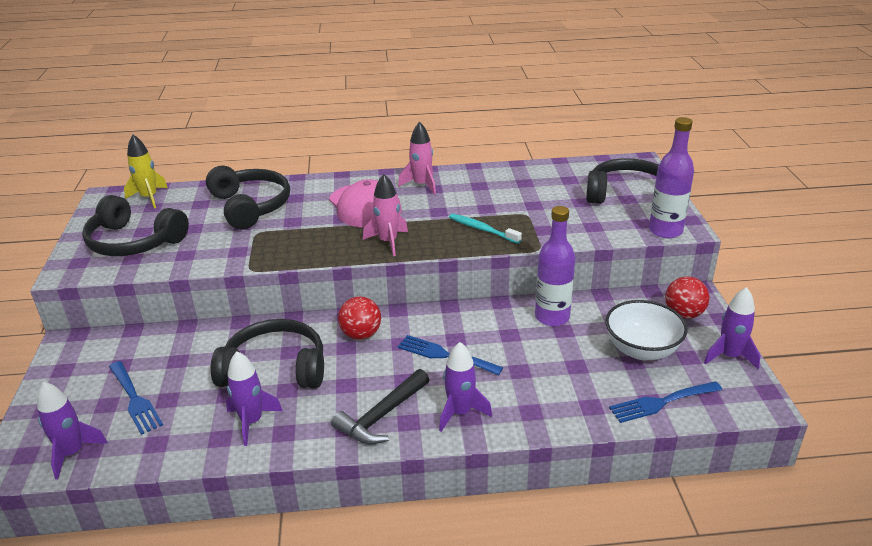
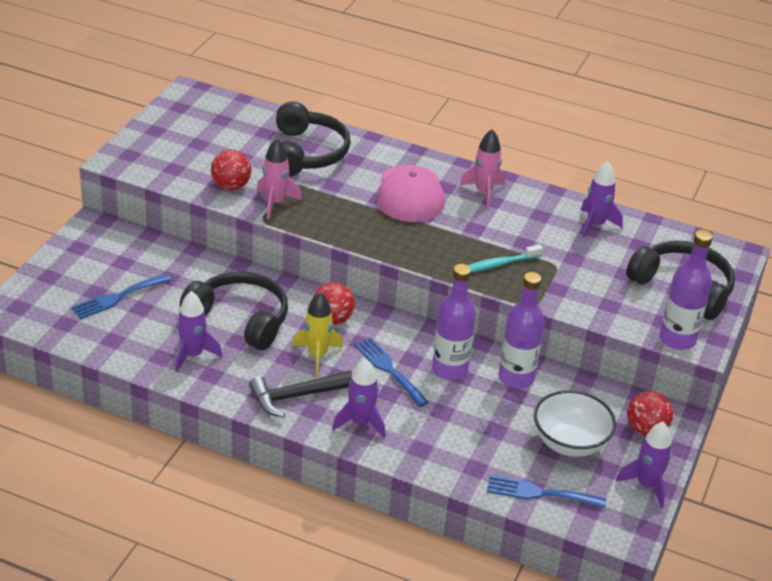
camera: 25 degrees right, 5 degrees up
purple rocket [37,382,108,479] -> purple rocket moved to [581,161,623,238]
black headphones [82,195,189,256] -> none
blue fork [109,361,163,435] -> blue fork turned 60 degrees clockwise [71,273,171,319]
yellow rocket [124,135,168,208] -> yellow rocket moved to [292,292,343,375]
pink rocket [363,174,408,256] -> pink rocket moved to [257,139,302,219]
turquoise toothbrush [449,214,522,244] -> turquoise toothbrush turned 90 degrees counterclockwise [468,244,543,273]
none -> red ball [211,150,251,190]
none -> purple bottle [432,264,476,380]

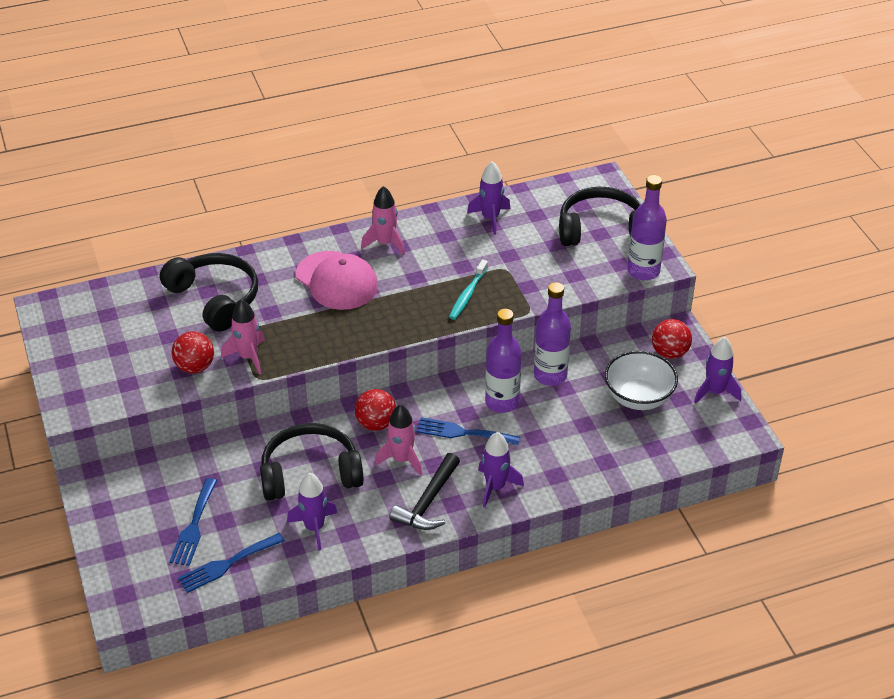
camera: 40 degrees left, 5 degrees up
yellow rocket [292,292,343,375] -> pink rocket [375,404,422,476]
blue fork [487,475,606,508] -> blue fork moved to [178,533,285,593]

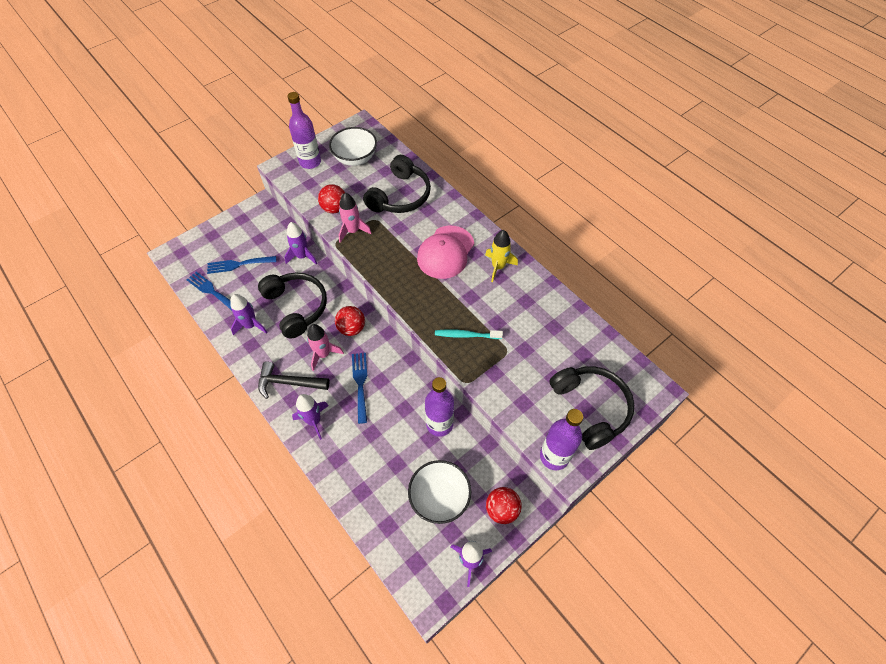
camera: 70 degrees right, 15 degrees up
pink rocket [361,186,405,255] -> yellow rocket [485,230,518,282]
purple rocket [467,161,510,235] -> purple rocket moved to [284,222,317,265]
purple bottle [485,309,522,413] -> purple bottle moved to [287,92,321,169]
none -> white bowl [329,127,377,166]

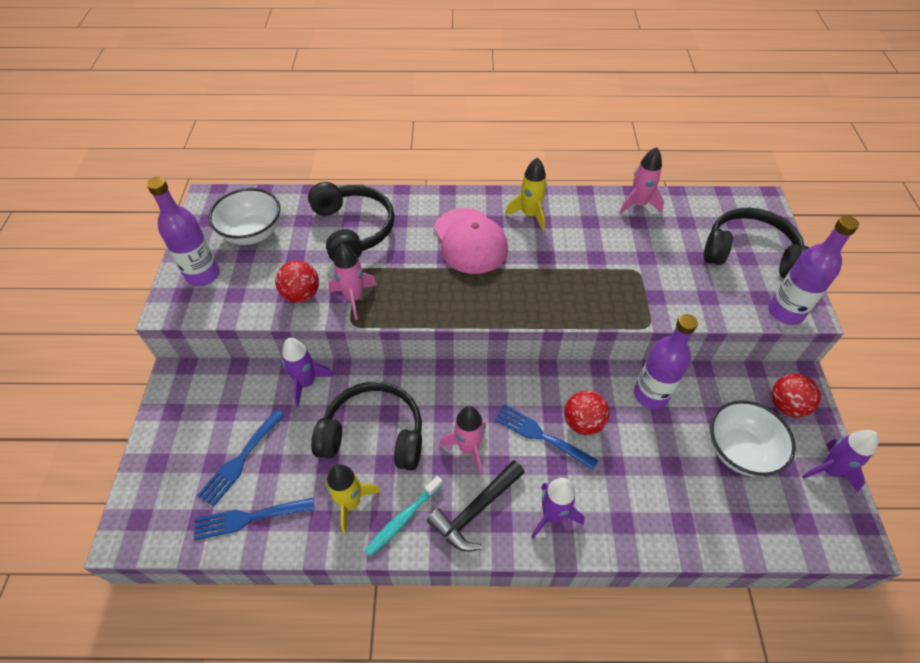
camera: 50 degrees left, 5 degrees down
purple rocket [230,294,268,336] -> yellow rocket [326,464,380,534]
red ball [335,306,365,336] -> red ball moved to [564,390,609,435]
turquoise toothbrush [435,330,503,339] -> turquoise toothbrush moved to [365,476,443,556]
none -> pink rocket [619,147,664,214]

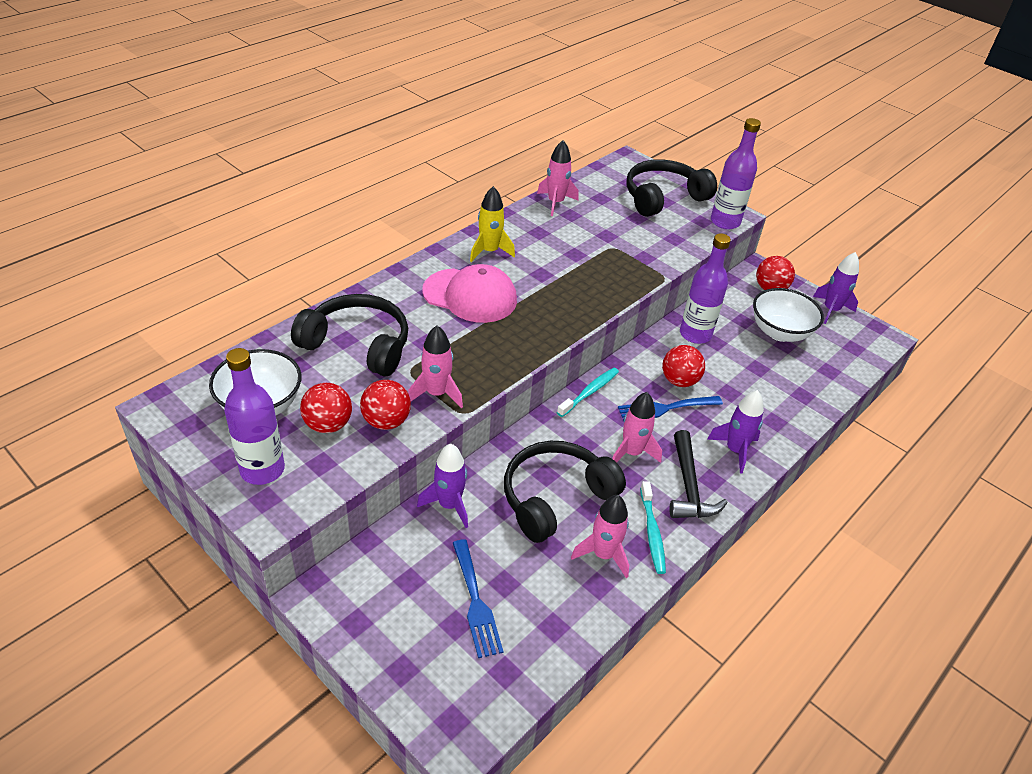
camera: 50 degrees left, 10 degrees down
blue fork [194,498,314,540] -> none
yellow rocket [326,464,380,534] -> pink rocket [571,495,629,578]
none -> red ball [300,383,352,433]
none -> turquoise toothbrush [557,368,619,417]

